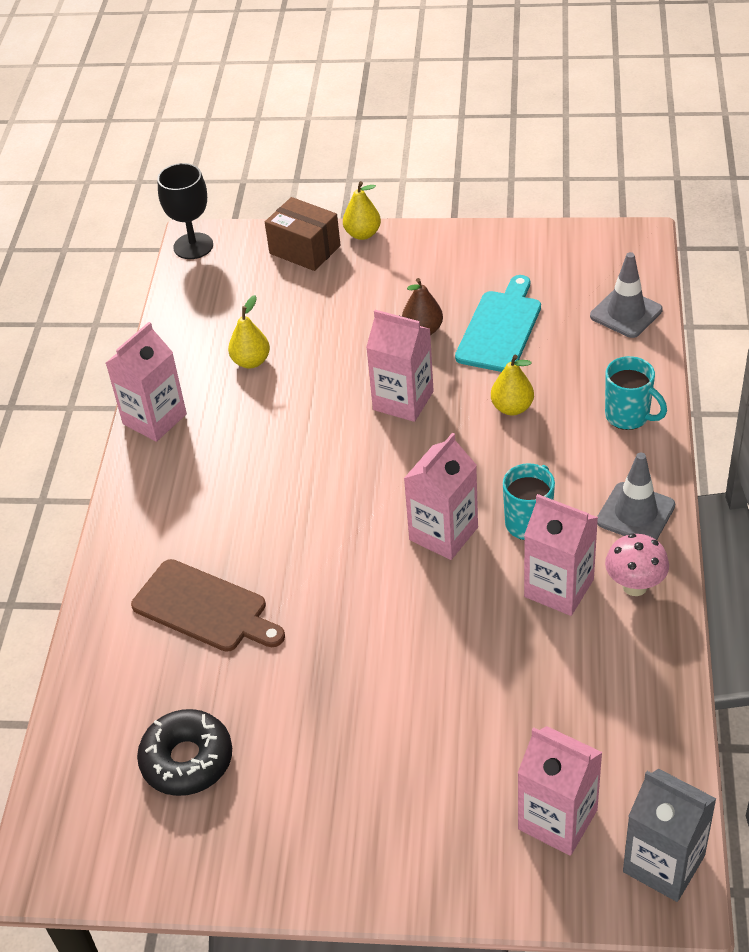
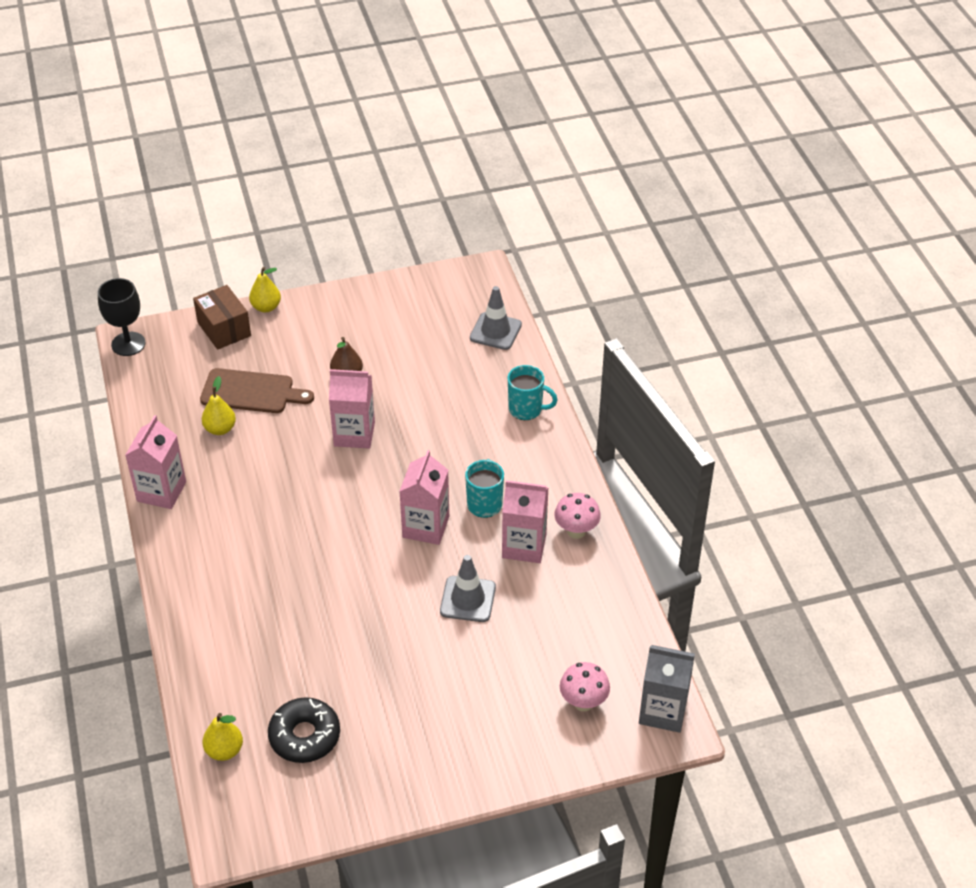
camera: 25 degrees left, 0 degrees up
brown cutting board [131,559,285,652] -> brown cutting board moved to [200,368,314,413]
brown box [265,197,340,271] -> brown box turned 45 degrees clockwise [193,285,251,350]
turquoise cutting board [455,275,541,372] -> none
yellow pear [491,355,534,415] -> yellow pear moved to [203,713,243,761]
pink carton [518,726,603,856] -> pink mushroom [560,662,610,711]
grey traffic cone [597,452,675,540] -> grey traffic cone moved to [440,555,496,622]

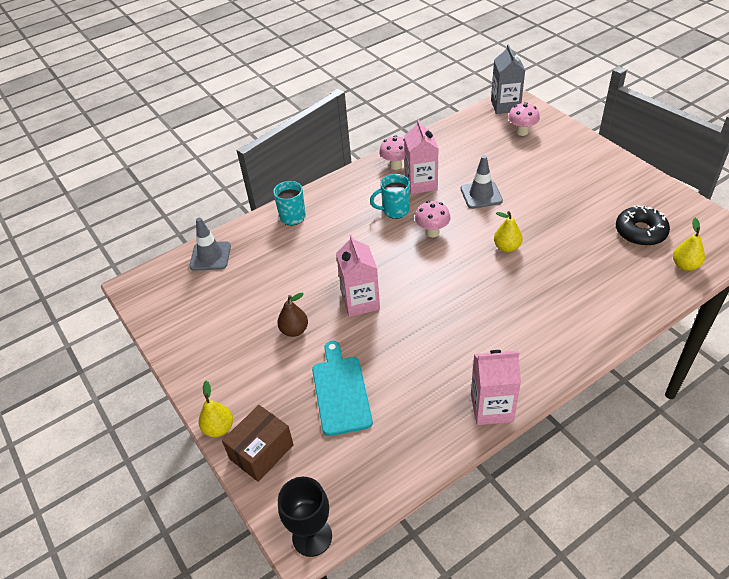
camera: 105 degrees left, 0 degrees up
brown cutting board [200,368,314,413] -> turquoise cutting board [312,341,373,436]
yellow pear [202,376,236,435] -> yellow pear moved to [494,211,523,252]
pink carton [399,450,449,545] -> pink mushroom [415,201,450,237]

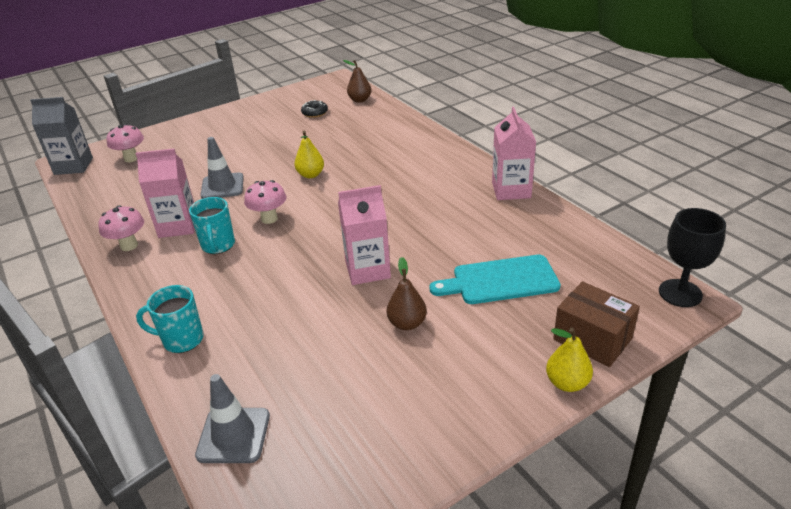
camera: 90 degrees left, 10 degrees down
black donut [616,205,670,246] -> black donut [301,100,328,118], size x0.59
yellow pear [673,218,705,271] -> brown pear [343,60,371,103]

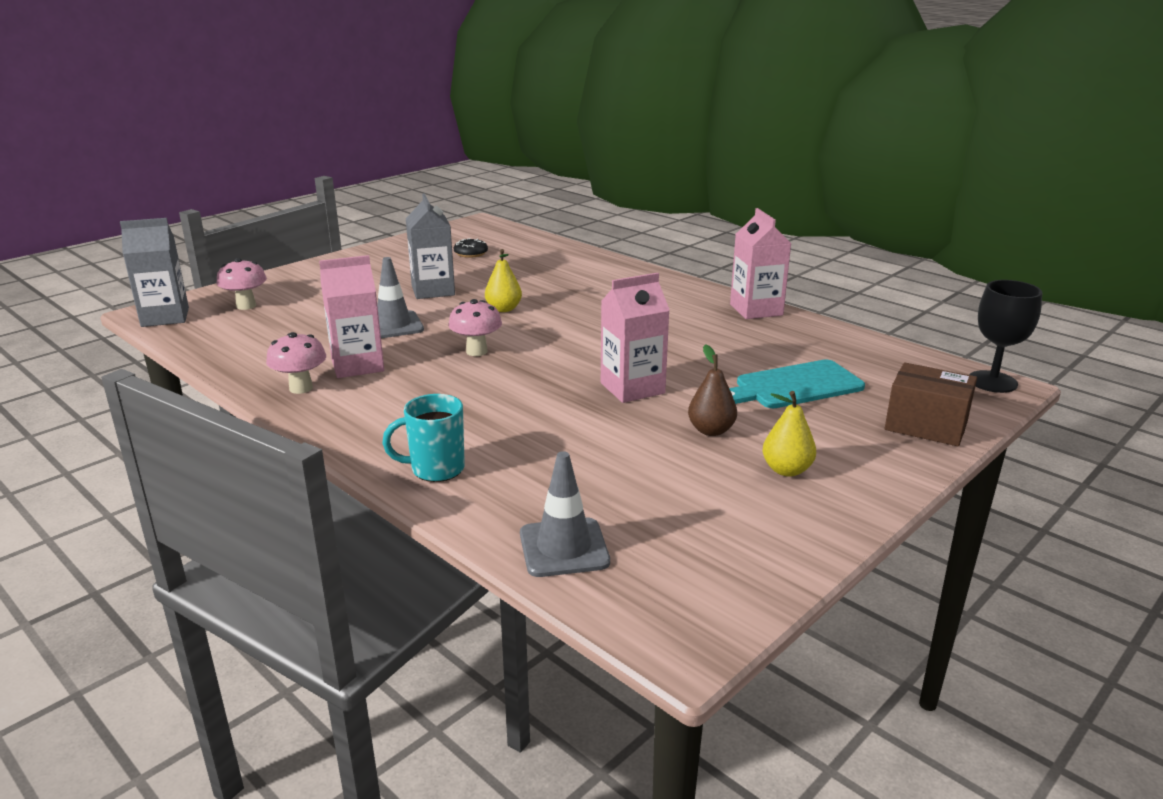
camera: 15 degrees left, 10 degrees down
turquoise mug [189,197,235,254] -> none
brown pear [343,60,371,103] -> none
yellow pear [546,328,593,392] -> yellow pear moved to [762,391,816,477]
none -> grey carton [406,193,455,299]

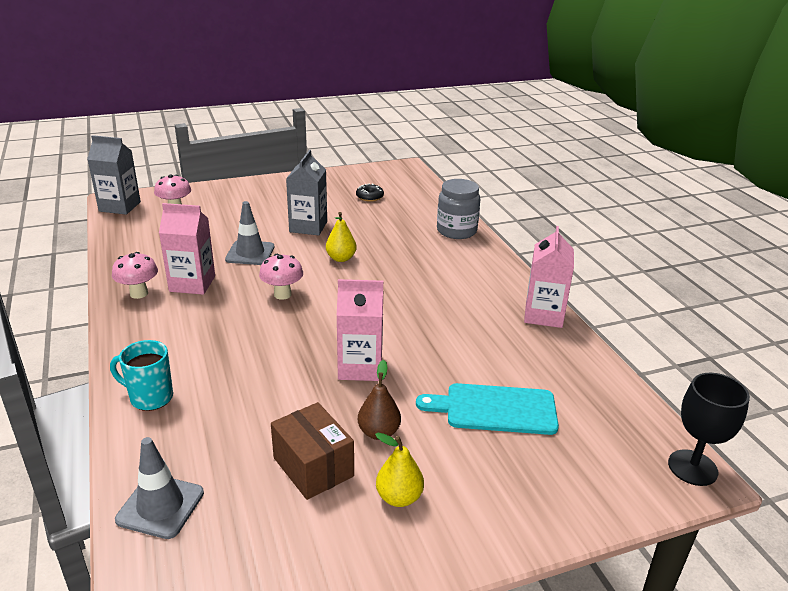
camera: 25 degrees right, 5 degrees up
brown box [885,362,977,446] -> brown box moved to [271,402,354,500]
none -> grey jar [437,179,480,239]

